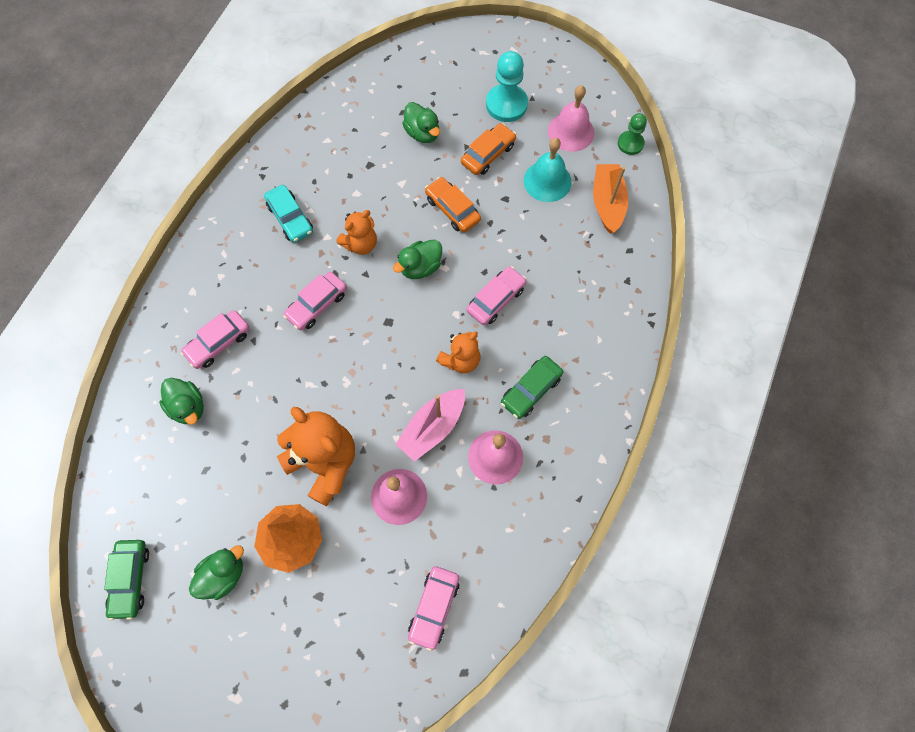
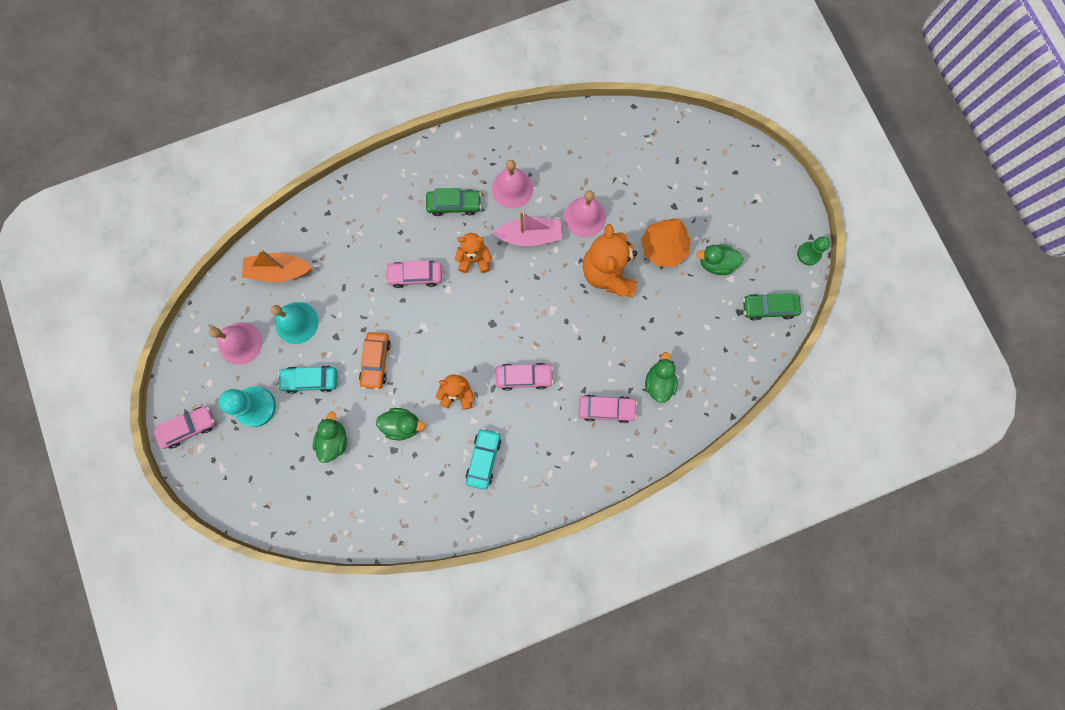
camera: 135 degrees left, 10 degrees up
green car [104,540,149,620] -> green car turned 135 degrees counterclockwise [743,293,801,320]
green duck [393,240,442,279] -> green duck moved to [376,408,425,440]
pink car [408,566,460,651] -> pink car moved to [154,406,215,449]
orange car [461,123,516,175] -> turquoise car [278,366,337,393]
orange boat [593,164,628,234] -> orange boat turned 45 degrees clockwise [242,249,312,282]
green pawn [618,113,647,155] -> green pawn moved to [797,236,830,265]

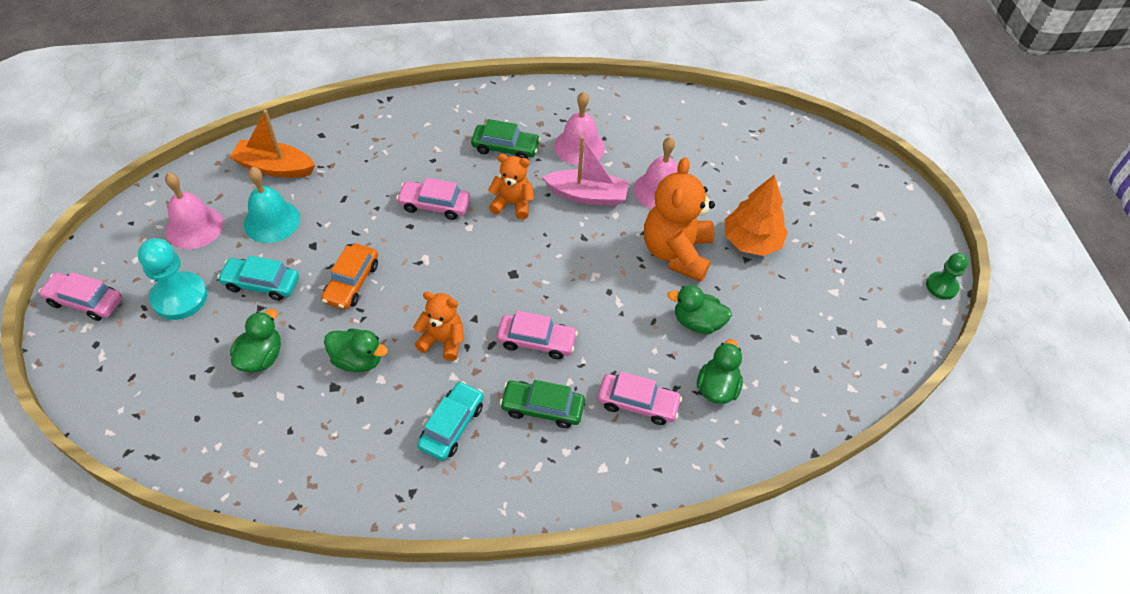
camera: 10 degrees right, 25 degrees down
pink car [154,406,215,449] -> pink car turned 150 degrees counterclockwise [39,272,122,321]
green duck [696,244,744,275] -> green duck moved to [668,285,732,334]
green car [743,293,801,320] -> green car moved to [500,380,585,428]

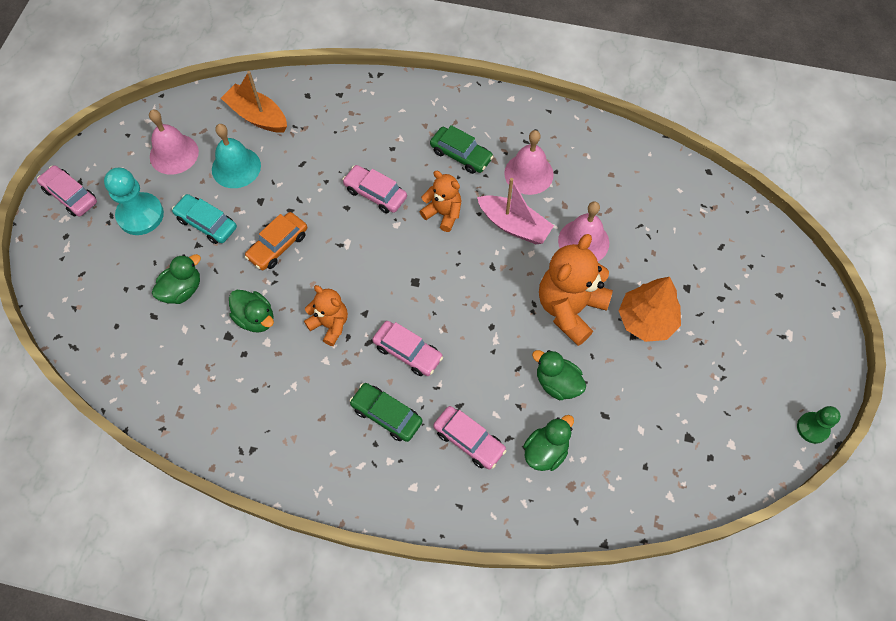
camera: 25 degrees right, 10 degrees up
turquoise car [417,381,484,461] -> none

